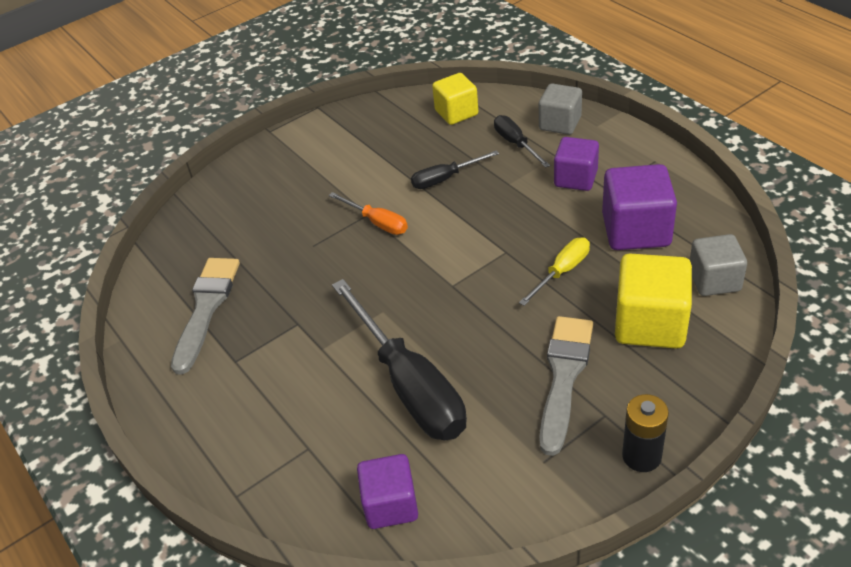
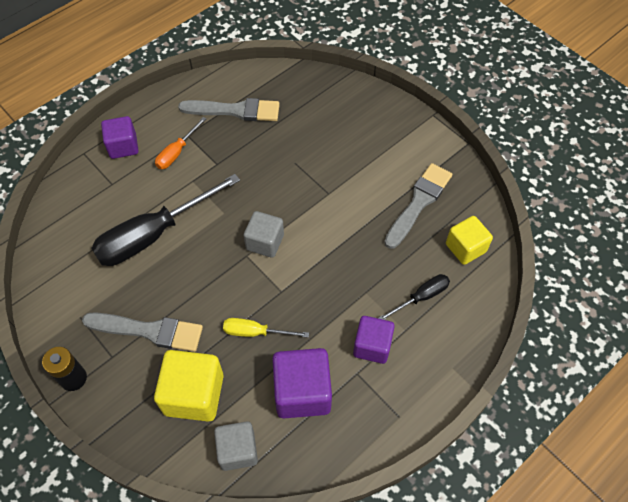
camera: 80 degrees right, 15 degrees up
orange screwdriver [329,192,408,235] -> orange screwdriver moved to [155,117,206,169]
purple cube [357,454,418,529] -> purple cube moved to [101,116,139,159]
black screwdriver [411,150,499,189] -> none
yellow screwdriver [519,238,590,306] -> yellow screwdriver turned 150 degrees clockwise [223,318,309,338]
grey cube [539,84,582,135] -> grey cube moved to [243,211,284,258]
none -> grey brush [384,163,452,249]

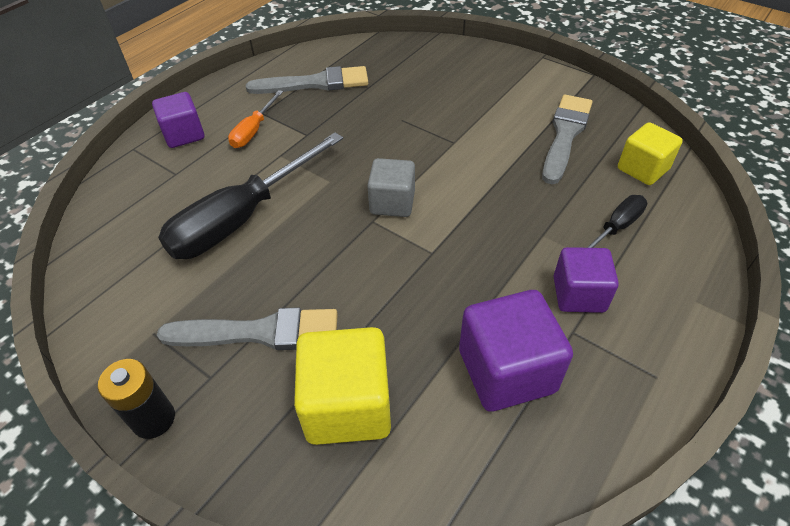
camera: 10 degrees left, 10 degrees down
grey cube [214,421,258,471] -> none
yellow screwdriver [223,318,309,338] -> none

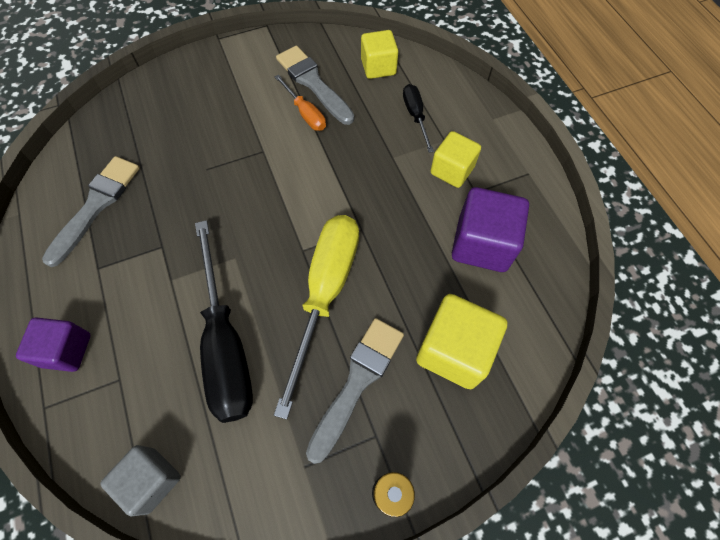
camera: 60 degrees left, 15 degrees up
orange screwdriver [228,90,283,148] -> orange screwdriver moved to [275,75,326,131]
grey cube [367,158,415,217] -> grey cube moved to [100,445,181,517]
purple cube [553,247,619,313] -> yellow cube [431,131,481,188]
none -> yellow screwdriver [274,215,359,420]

